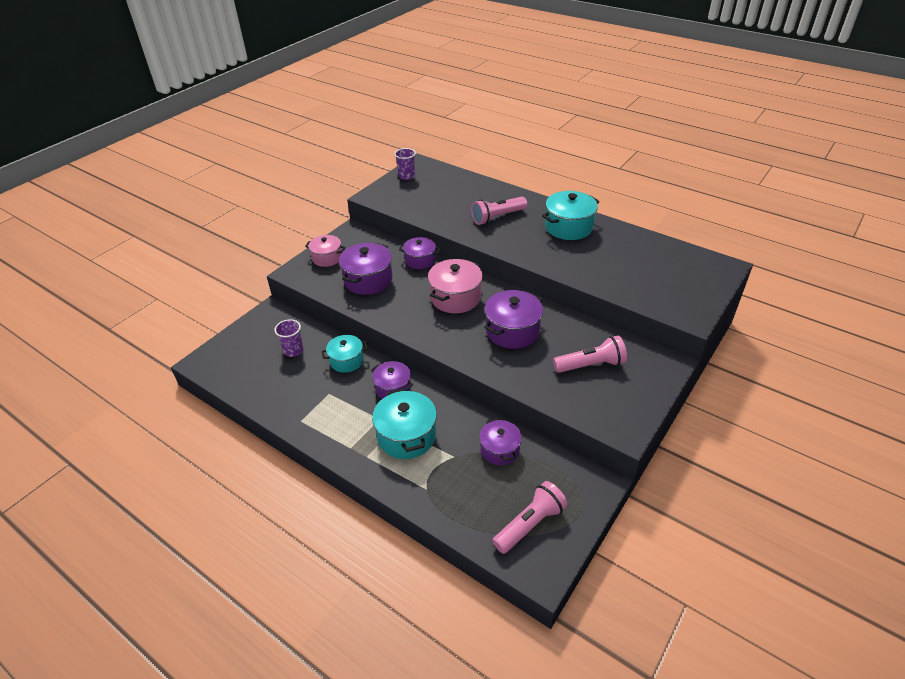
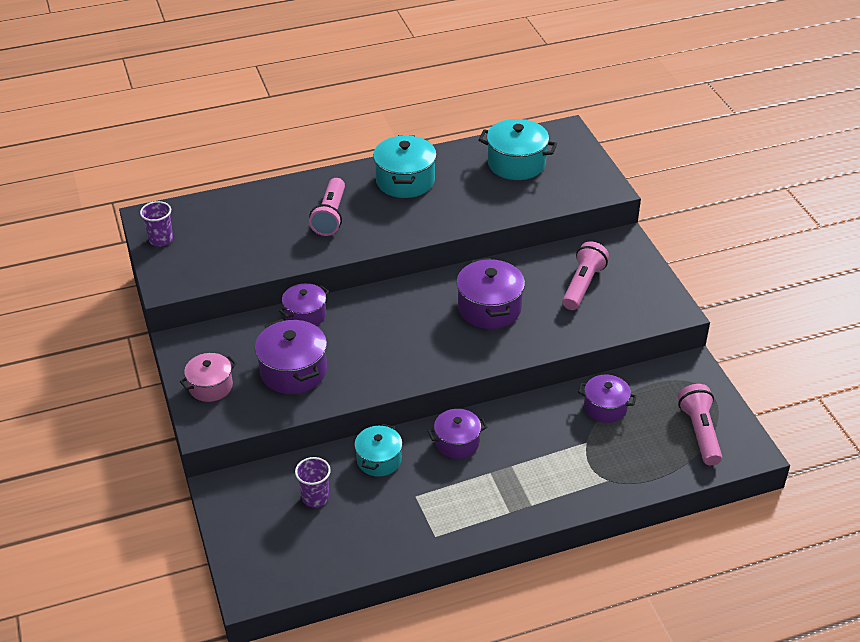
camera: 55 degrees left, 0 degrees up
turquoise pot [372,389,437,459] -> turquoise pot moved to [478,119,557,180]
pink pot [428,259,483,313] -> none

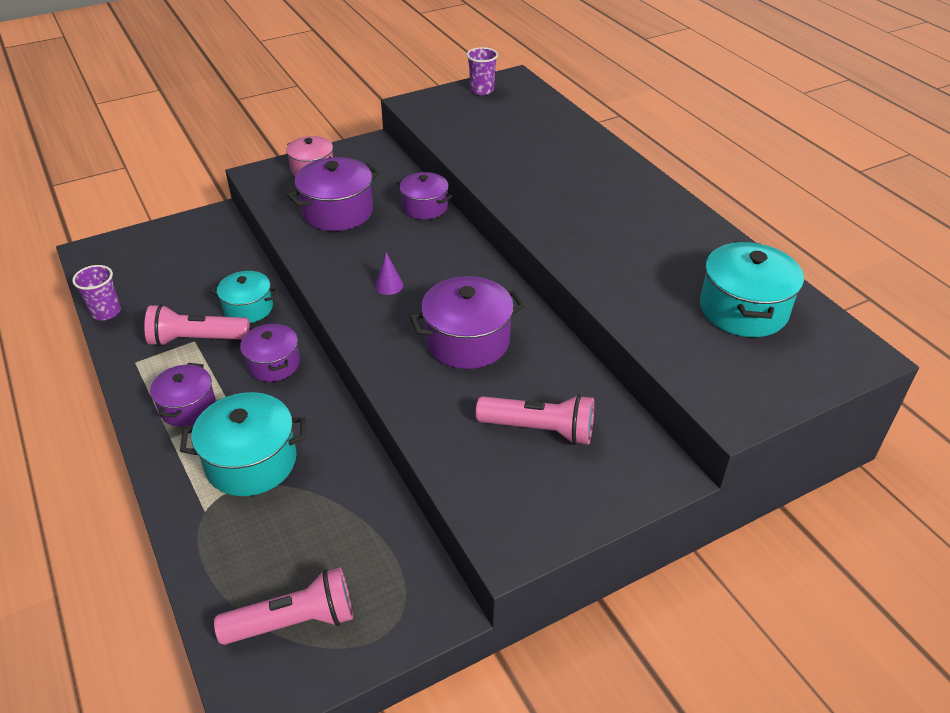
camera: 80 degrees right, 0 degrees up
purple cup [295,457,331,508] -> purple cup moved to [72,265,121,320]
pink flashlight [309,178,345,236] -> pink flashlight moved to [144,304,250,346]
turquoise pot [373,135,437,198] -> turquoise pot moved to [180,392,306,496]
purple pot [578,375,637,423] -> purple pot moved to [150,363,216,427]
none -> purple cone [375,252,403,295]

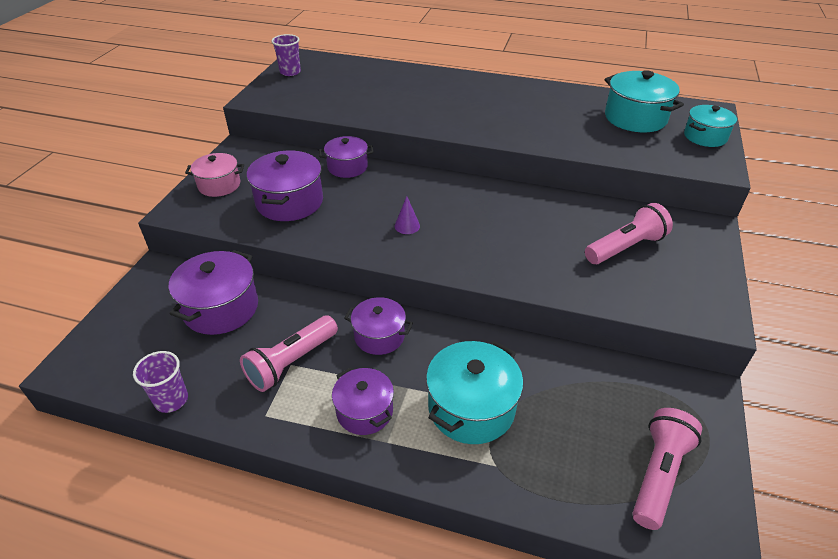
camera: 45 degrees left, 0 degrees up
turquoise pot [211,271,278,323] -> turquoise pot moved to [684,105,737,147]
purple pot [409,276,525,369] -> purple pot moved to [169,250,258,335]

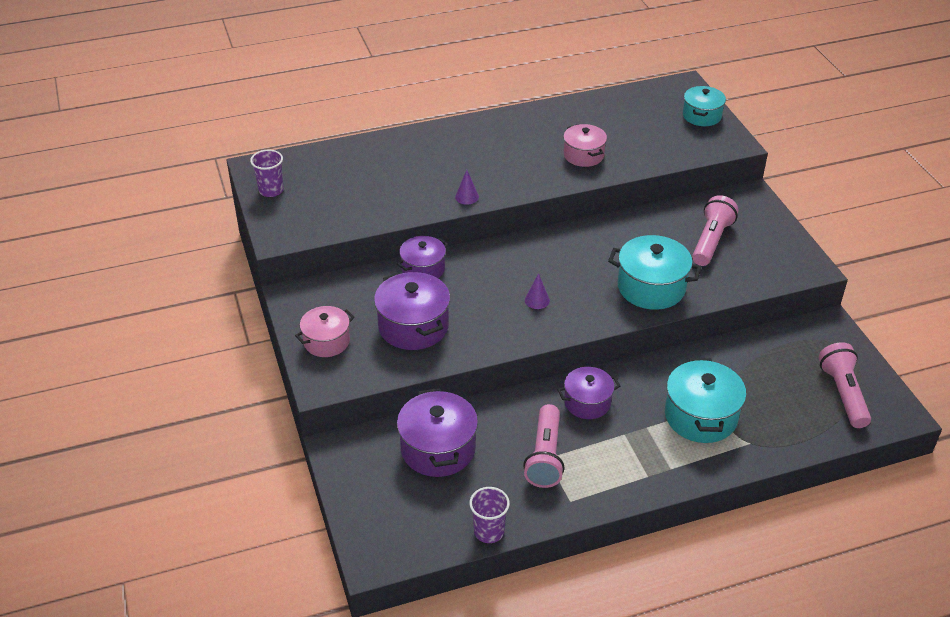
camera: 35 degrees left, 0 degrees up
purple pot [332,367,394,435] -> none
turquoise pot [604,70,684,133] -> turquoise pot moved to [608,235,702,310]
none -> purple cone [455,170,479,205]
none -> pink pot [563,124,607,167]

